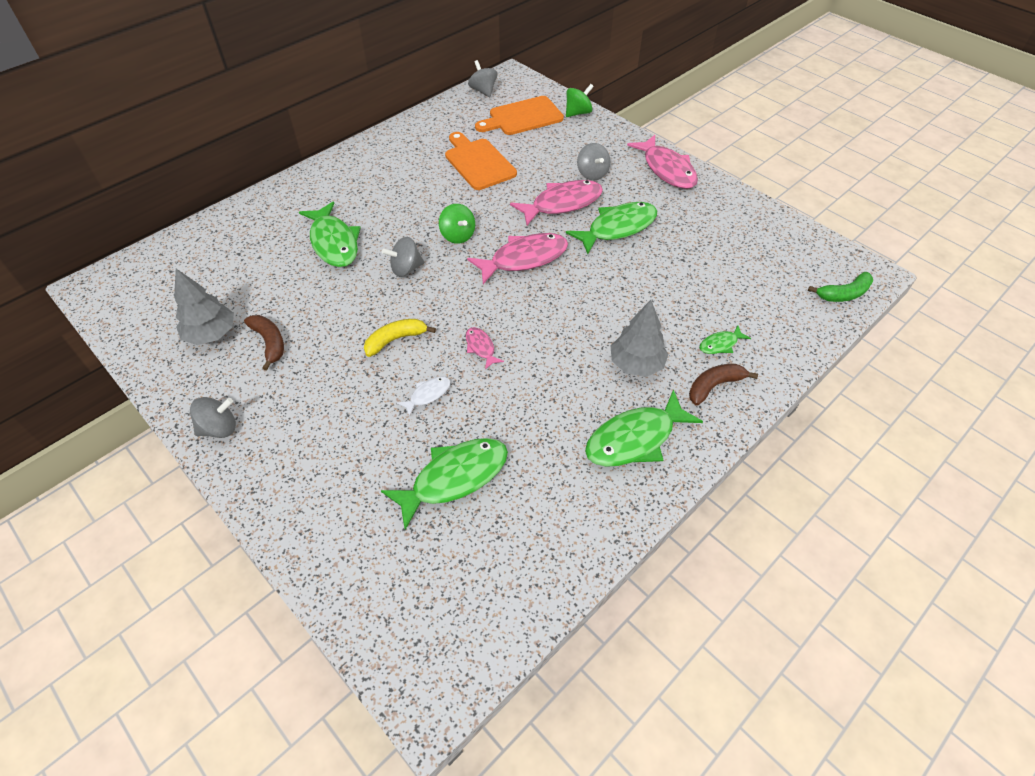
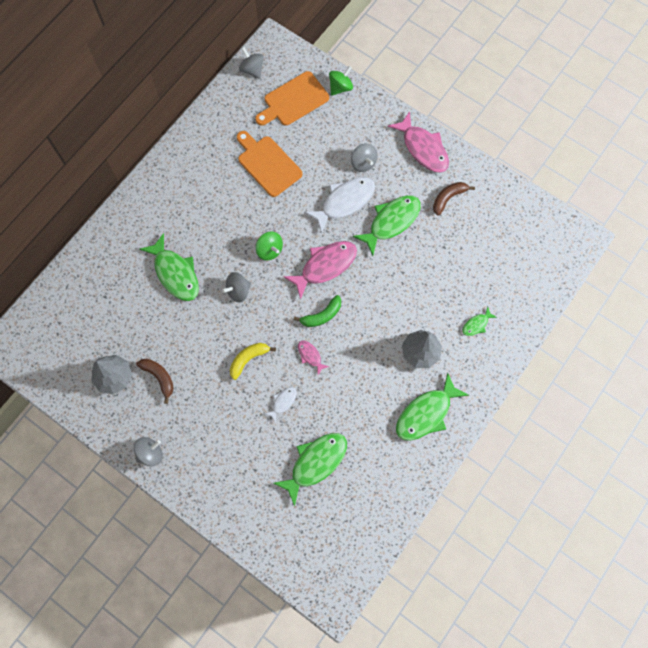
camera: 10 degrees left, 20 degrees up
pink fish [510,180,603,225] -> white fish [304,177,375,233]
brown banana [689,364,758,406] -> brown banana moved to [433,182,475,215]
green banana [808,272,873,302] -> green banana moved to [294,295,341,327]

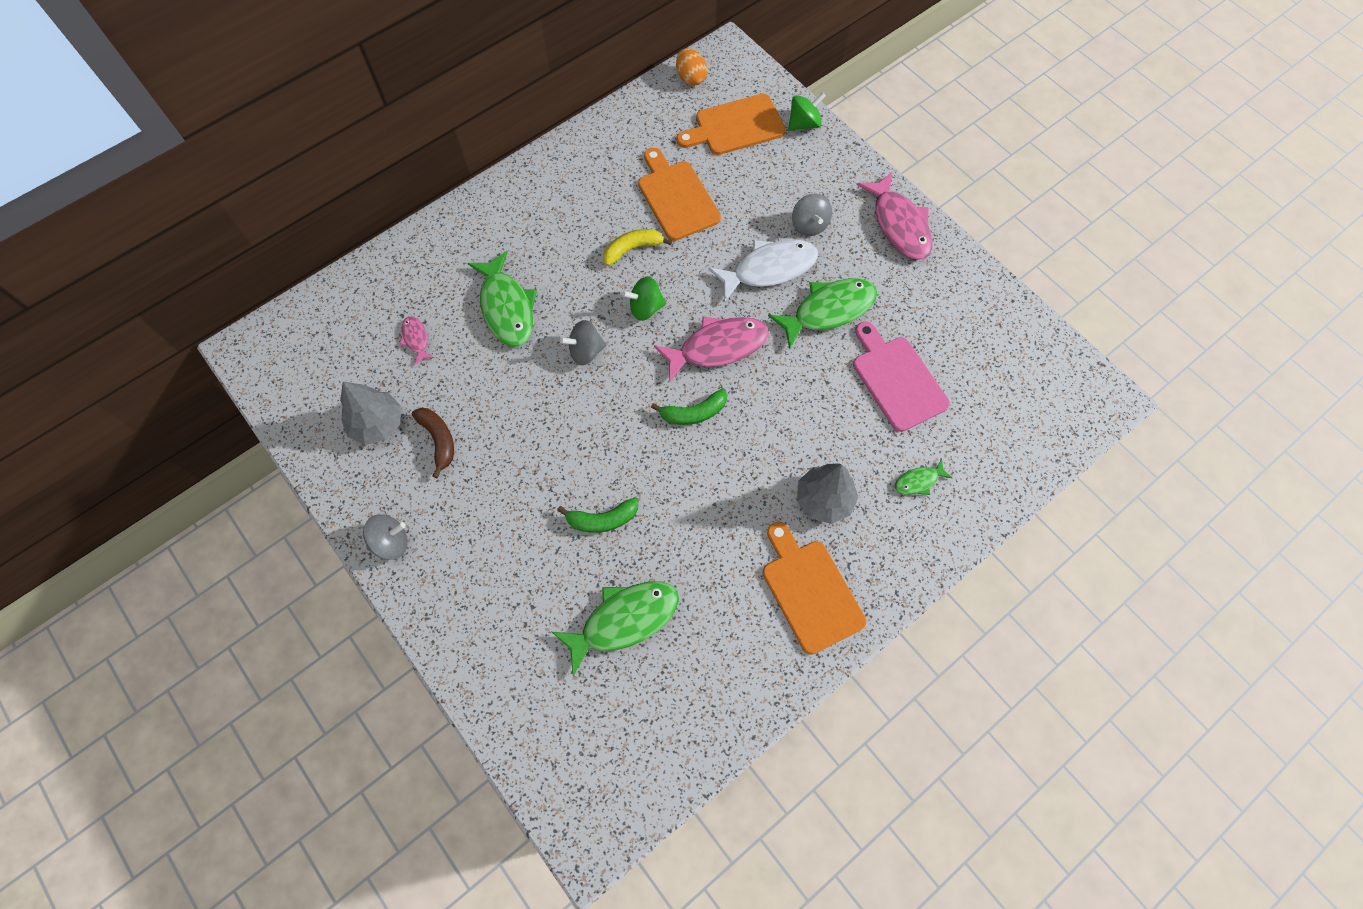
camera: 15 degrees right, 5 degrees down
yellow banana [230,343,276,380] -> yellow banana moved to [603,229,672,266]
grey spinning top [239,47,264,79] -> orange egg [676,48,707,85]
green spinning top [256,232,283,261] -> green spinning top turned 105 degrees clockwise [622,277,666,321]
white fish [265,387,297,423] -> green banana [557,497,638,533]
pink fish [298,340,329,375] -> pink fish moved to [400,316,434,365]
green fish [396,373,469,441] -> orange cutting board [763,522,866,655]
brown banana [433,182,475,215] -> none
none -> pink cutting board [853,322,950,432]

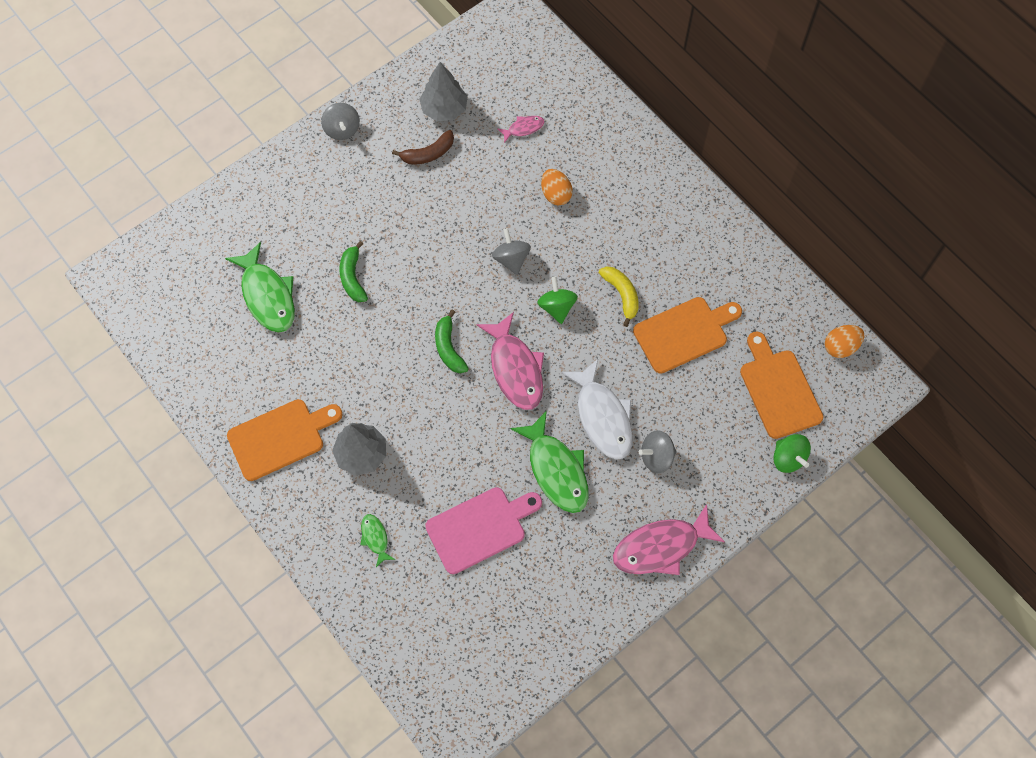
camera: 90 degrees right, 0 degrees up
green fish [467,251,537,347] -> orange egg [541,169,573,205]

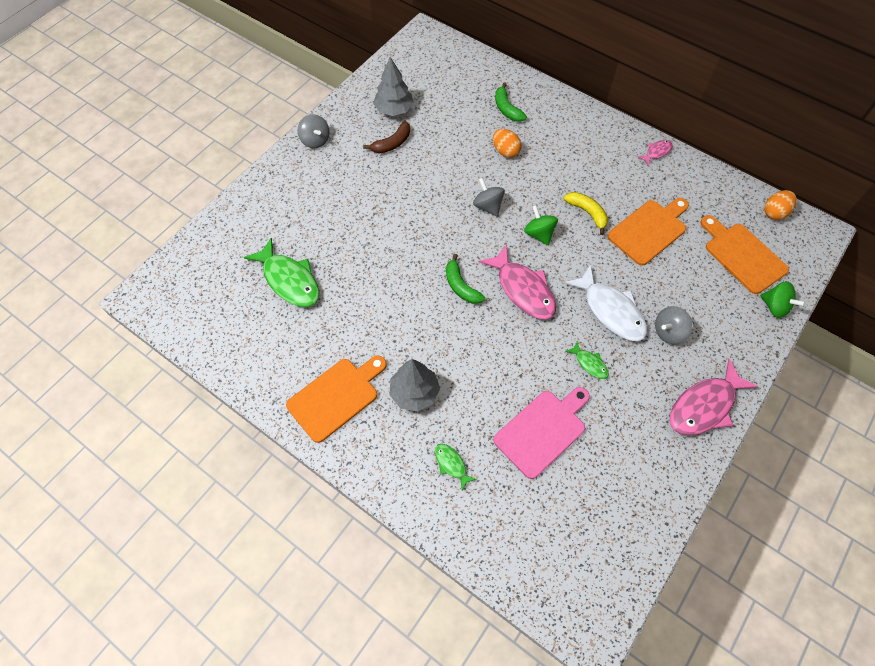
camera: 15 degrees left, 5 degrees down
green banana [339,241,368,302] -> green banana moved to [495,82,527,122]
pink fish [498,116,544,143] -> pink fish moved to [637,140,673,166]
green fish [510,411,589,513] -> green fish [565,341,609,379], size x0.48

